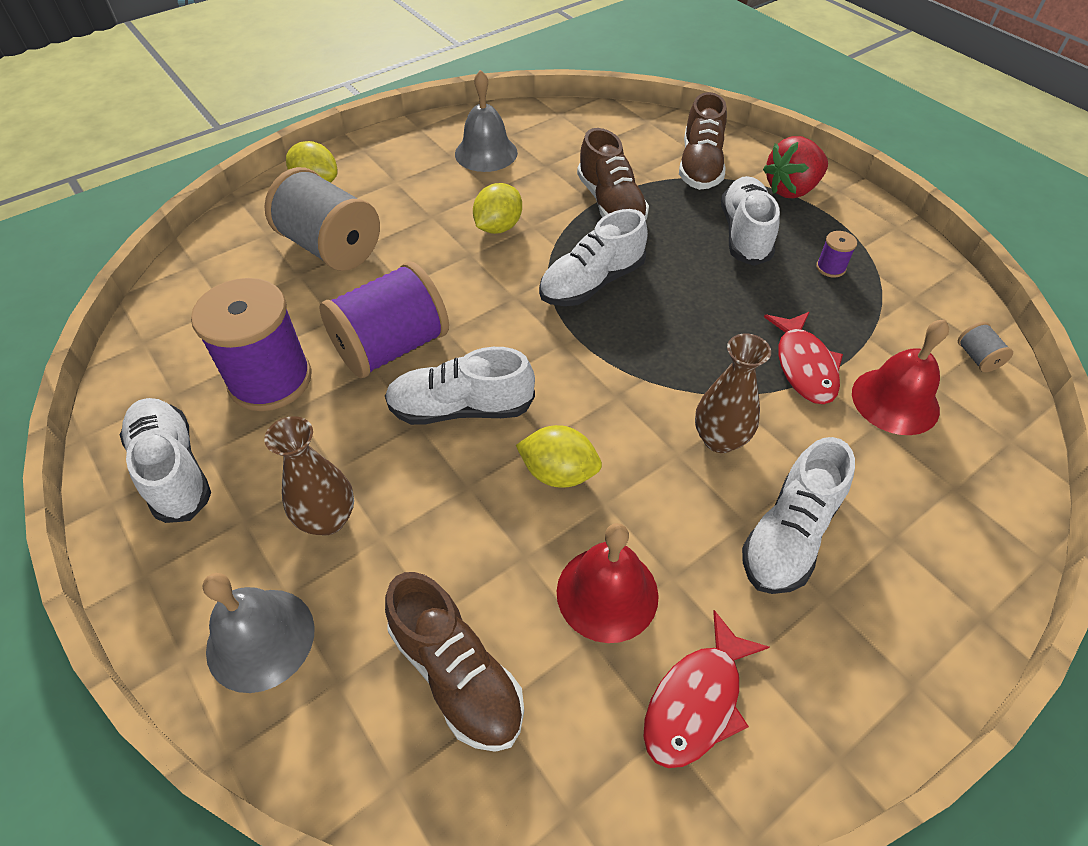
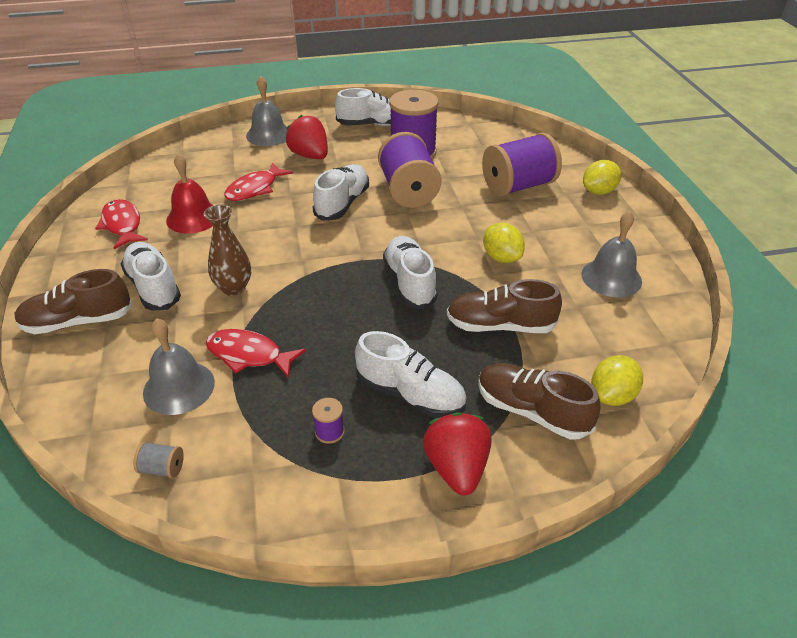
camera: 115 degrees right, 10 degrees down
grey spool [264,167,380,271] -> purple spool [482,133,562,197]
brown vase [264,416,354,535] -> red strawberry [286,115,328,159]
brown shoe [385,572,524,752] -> brown shoe moved to [14,269,133,334]
yellow lemon [516,425,602,488] -> yellow lemon moved to [591,355,643,406]
red bell [852,319,949,435] -> grey bell [143,318,215,415]
none -> red fish [224,162,293,201]

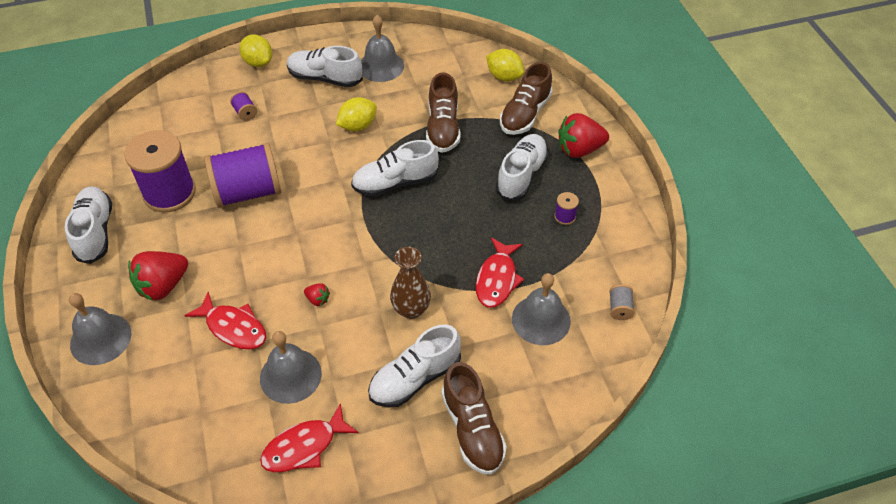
camera: 95 degrees left, 10 degrees up
red bell [166,154,213,234] -> grey bell [260,331,322,404]
white shoe [313,164,369,221] -> white shoe moved to [287,46,363,87]
purple spool [482,133,562,197] -> purple spool [230,91,257,121], size x0.40
none -> red strawberry [304,283,330,306]

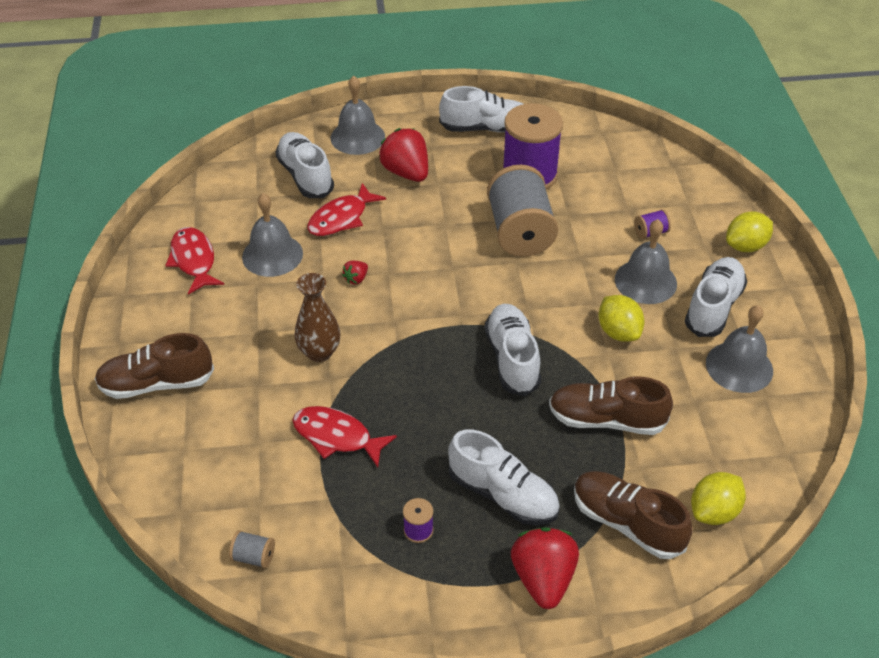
camera: 100 degrees right, 5 degrees down
purple spool [204,142,281,208] -> grey spool [487,165,558,257]
white shoe [368,324,461,407] -> white shoe moved to [275,132,334,198]
grey bell [512,273,571,345] -> grey bell moved to [615,219,677,304]

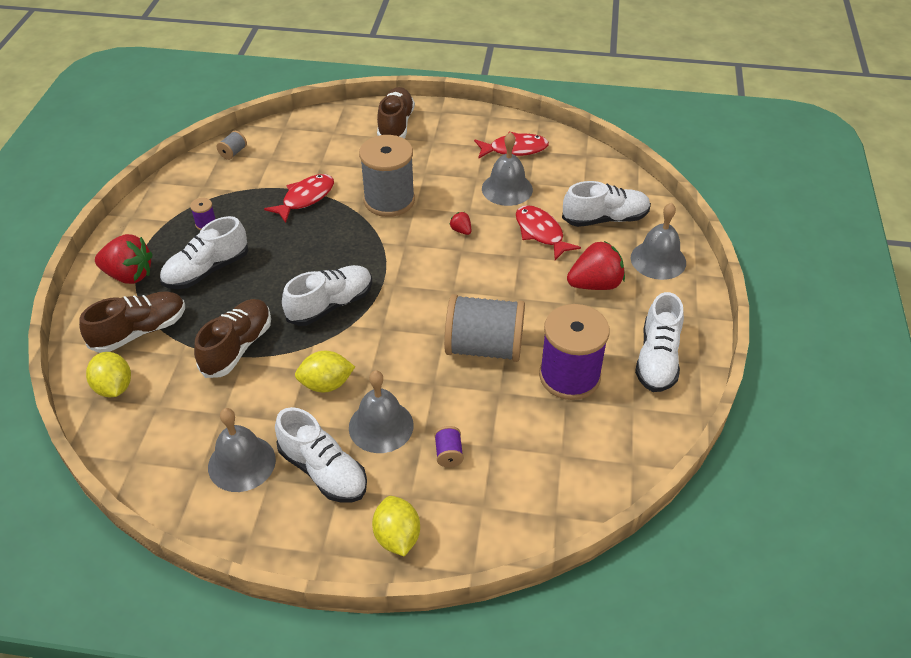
camera: 105 degrees right, 0 degrees up
brown vase [295,273,341,362] -> grey spool [359,135,415,217]
white shoe [485,304,541,396] -> white shoe turned 45 degrees counterclockwise [282,265,373,326]

